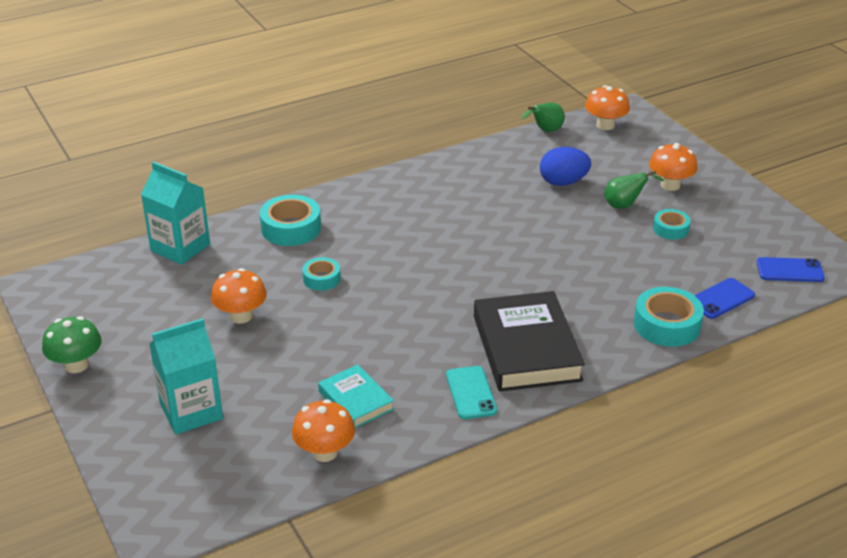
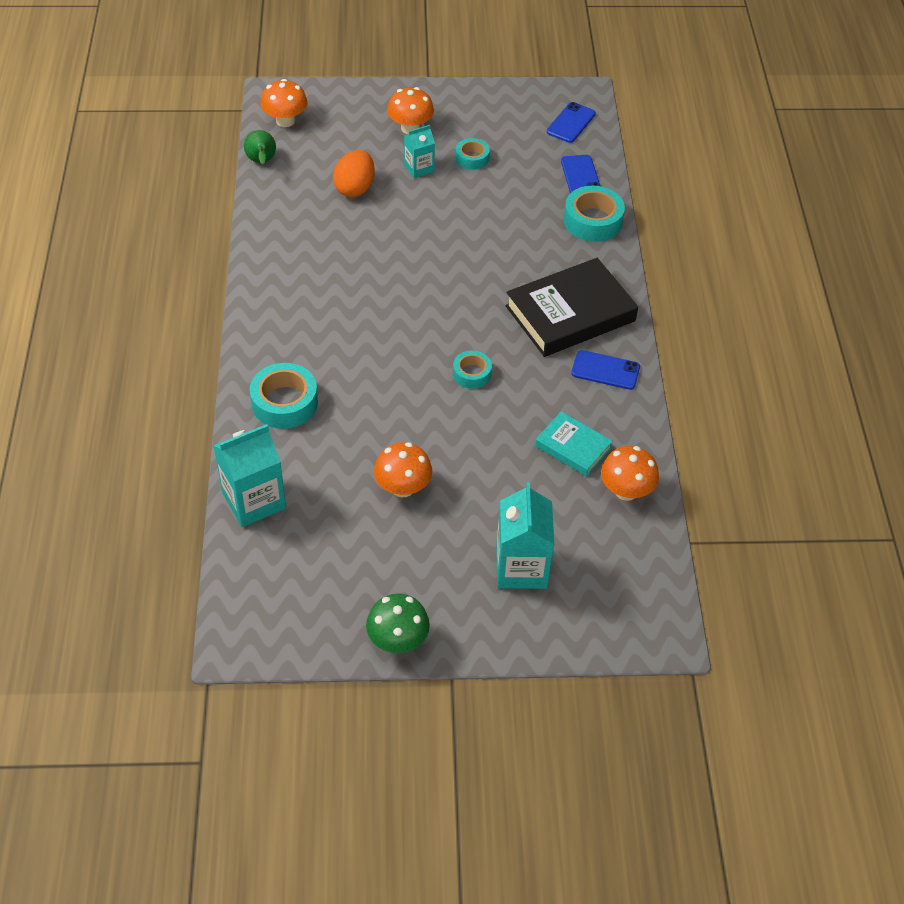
camera: 65 degrees left, 15 degrees up
turquoise tape [302,257,341,291] -> turquoise tape moved to [453,351,492,389]
turquoise book [318,365,394,428] -> turquoise book turned 45 degrees clockwise [535,411,613,476]
turquoise phone [446,366,497,419] -> blue phone [571,350,640,390]
black book [474,291,585,392] -> black book turned 45 degrees counterclockwise [505,258,638,357]
blue egg [540,147,591,186] -> orange egg [333,150,375,197]
green pear [604,170,665,209] -> turquoise carton [404,125,435,178]

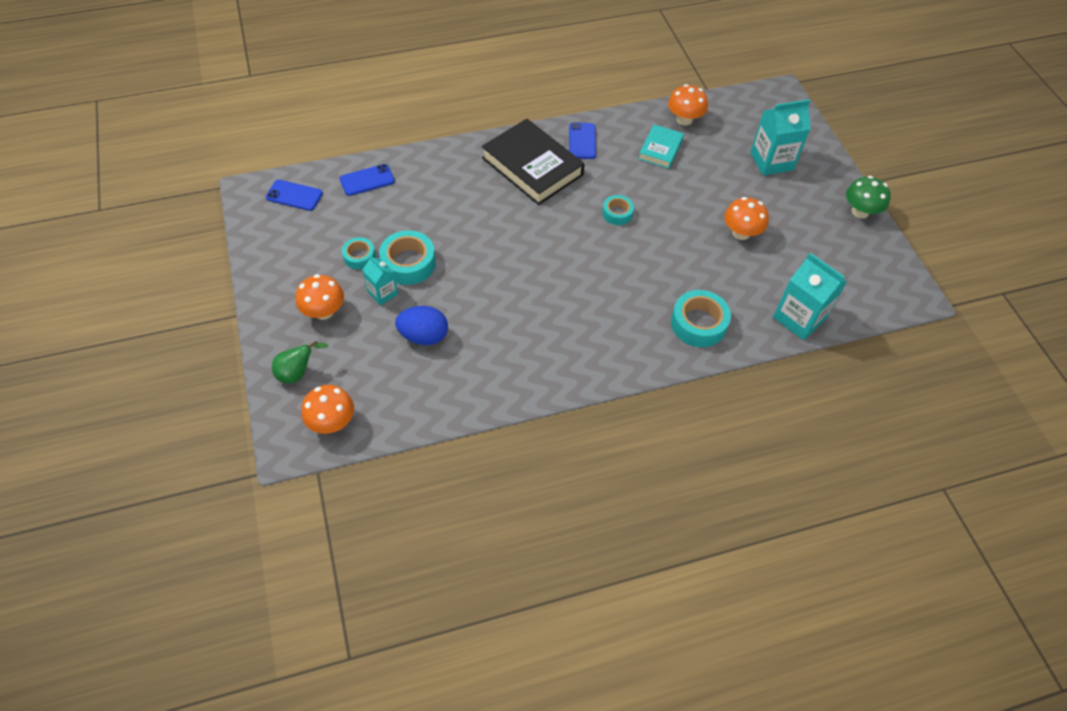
camera: 105 degrees left, 5 degrees up
green pear [244,130,276,164] -> green pear moved to [272,341,328,383]
orange egg [333,150,375,197] -> blue egg [395,306,448,345]
turquoise tape [564,186,625,242] -> turquoise tape moved to [379,230,436,285]

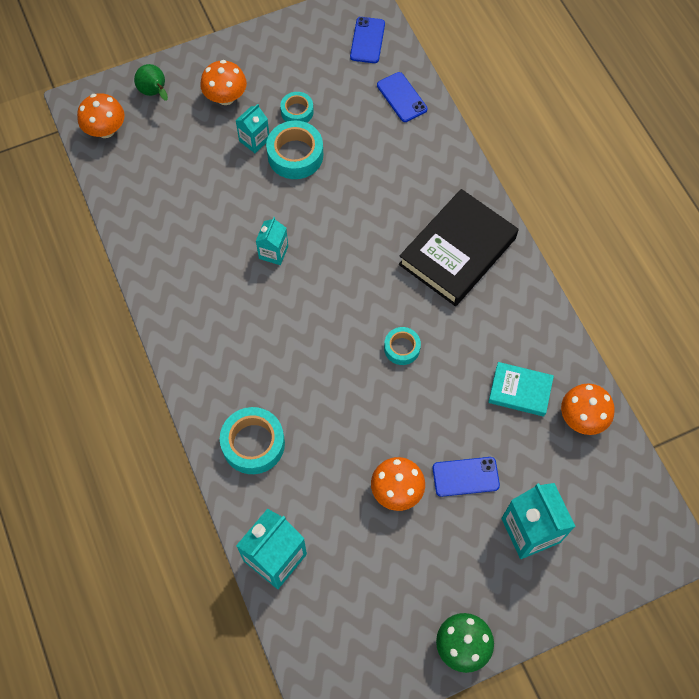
camera: 85 degrees right, 10 degrees up
blue egg [395,306,448,345] -> none
blue phone [569,122,596,159] -> blue phone moved to [432,457,500,497]
none -> turquoise carton [256,217,288,265]

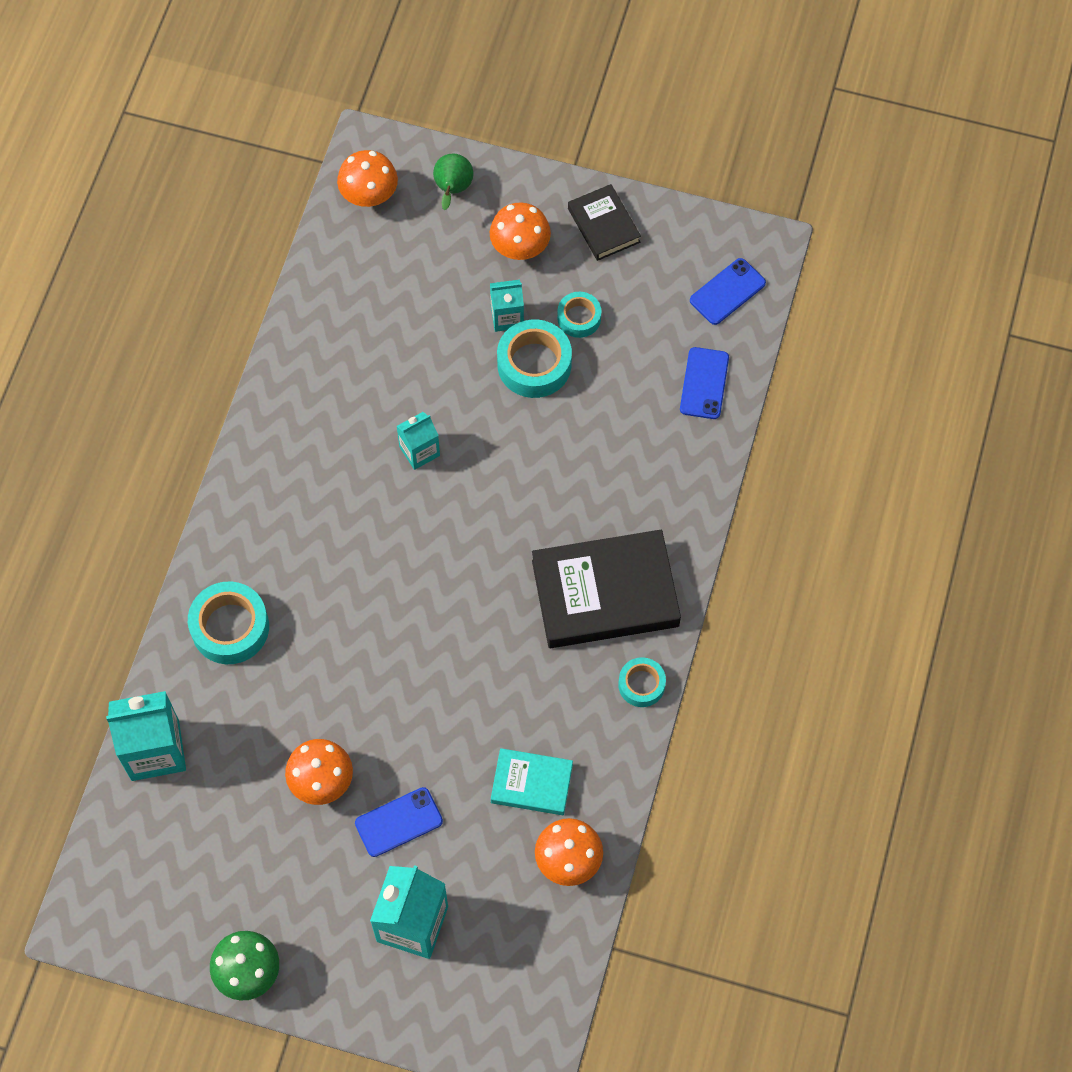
camera: 40 degrees right, 0 degrees up
turquoise tape [384,327,421,365] -> turquoise tape moved to [618,657,666,707]
blue phone [432,457,500,497] -> blue phone turned 60 degrees counterclockwise [355,787,443,857]
turquoise book [488,362,554,417] -> turquoise book turned 45 degrees counterclockwise [491,748,573,815]
none -> black book [568,184,641,261]

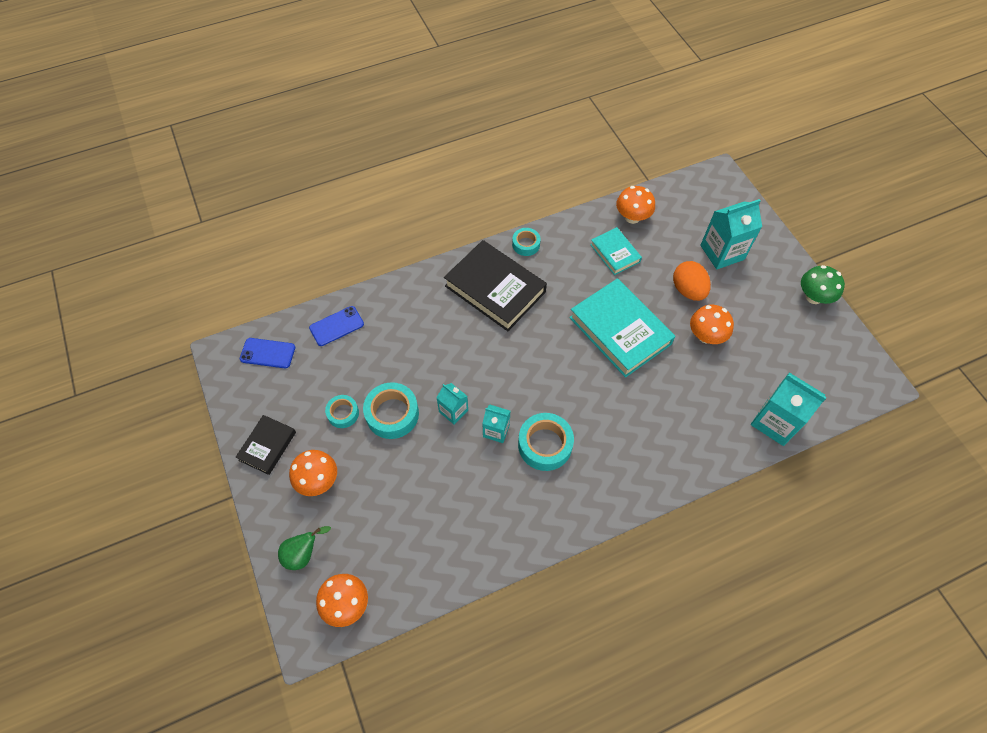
camera: 130 degrees left, 5 degrees down
turquoise tape [188,582,269,664] -> turquoise tape moved to [518,413,574,471]
blue phone [355,787,443,857] -> orange egg [673,261,711,301]
turquoise carton [490,280,524,332] -> turquoise carton moved to [436,383,468,425]
none -> turquoise book [569,278,675,378]

